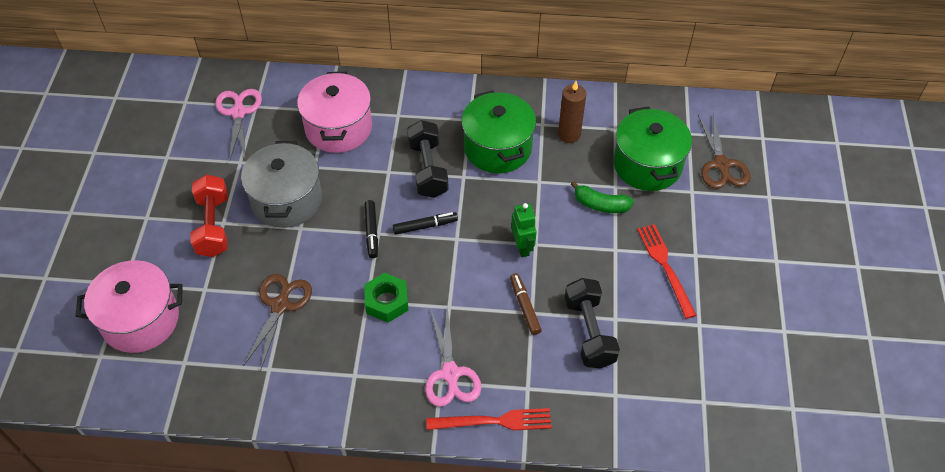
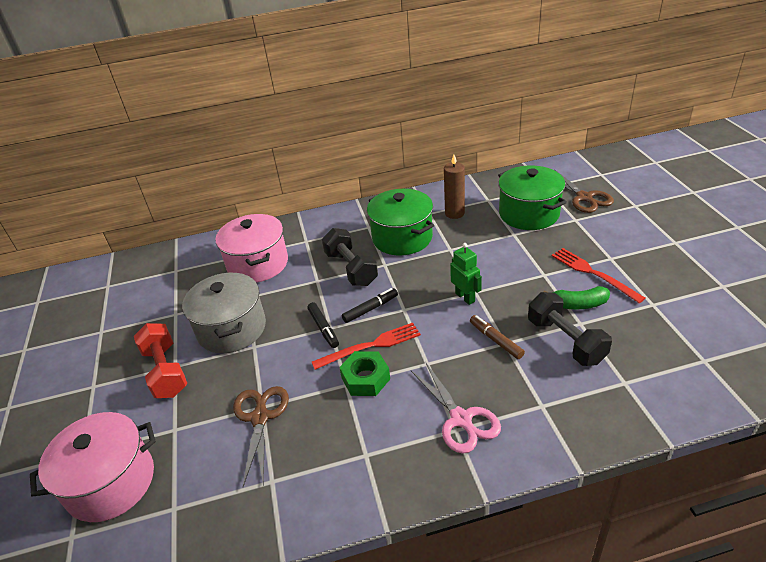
camera: 15 degrees left, 15 degrees down
pink scissors [215,89,262,161] -> none
red fork [426,408,552,430] -> red fork moved to [312,323,421,370]
green banana [571,181,634,213] -> green banana moved to [543,286,610,309]

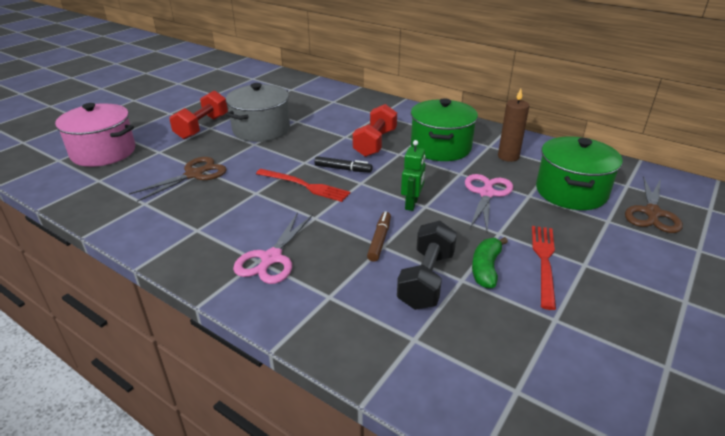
camera: 45 degrees right, 5 degrees down
pink pot [216,214,288,283] -> none
black marker [307,302,339,348] -> none
black dumbbell [322,228,378,286] -> red dumbbell [352,104,397,157]
green nut [339,351,390,396] -> none
green banana [543,286,610,309] -> green banana turned 60 degrees clockwise [472,237,508,289]
none -> pink scissors [465,174,513,230]

